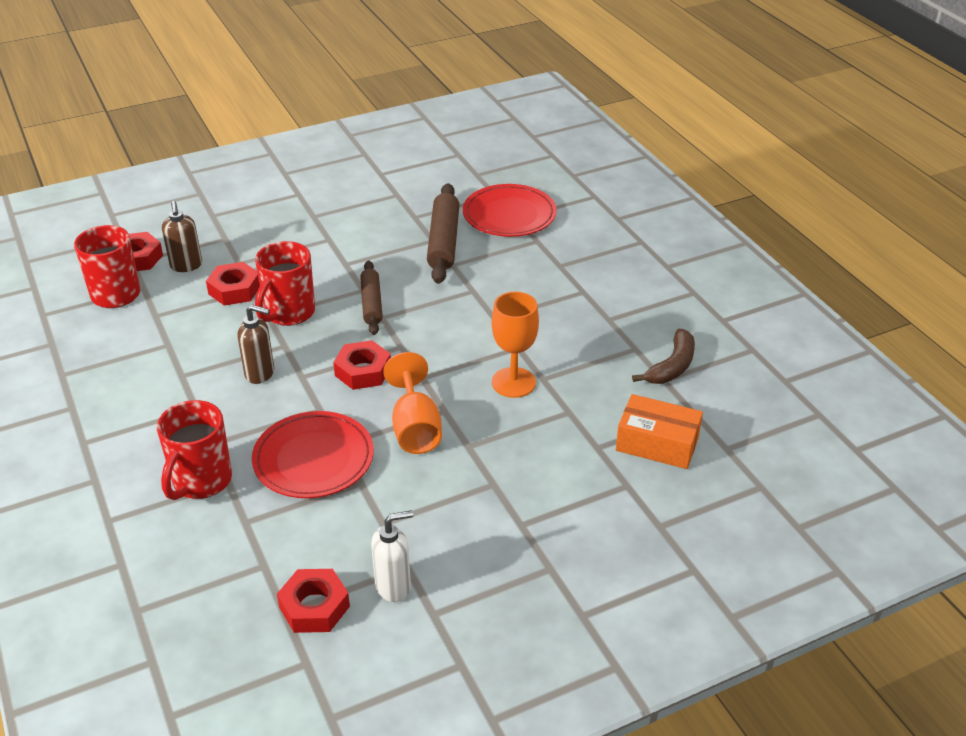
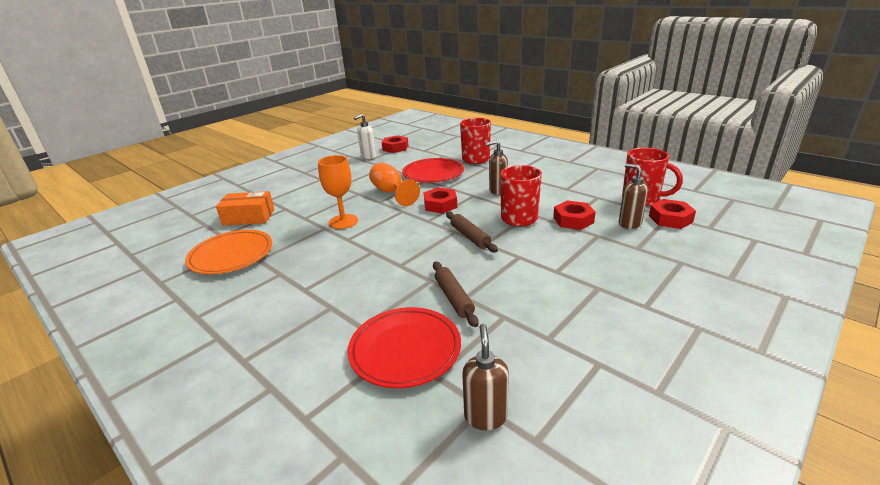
camera: 160 degrees right, 10 degrees down
brown rolling pin [427,183,459,284] -> brown rolling pin [433,261,479,327], size x0.65
brown banana [632,329,695,384] -> orange plate [185,230,272,274]
none -> brown soap dispenser [462,324,509,430]

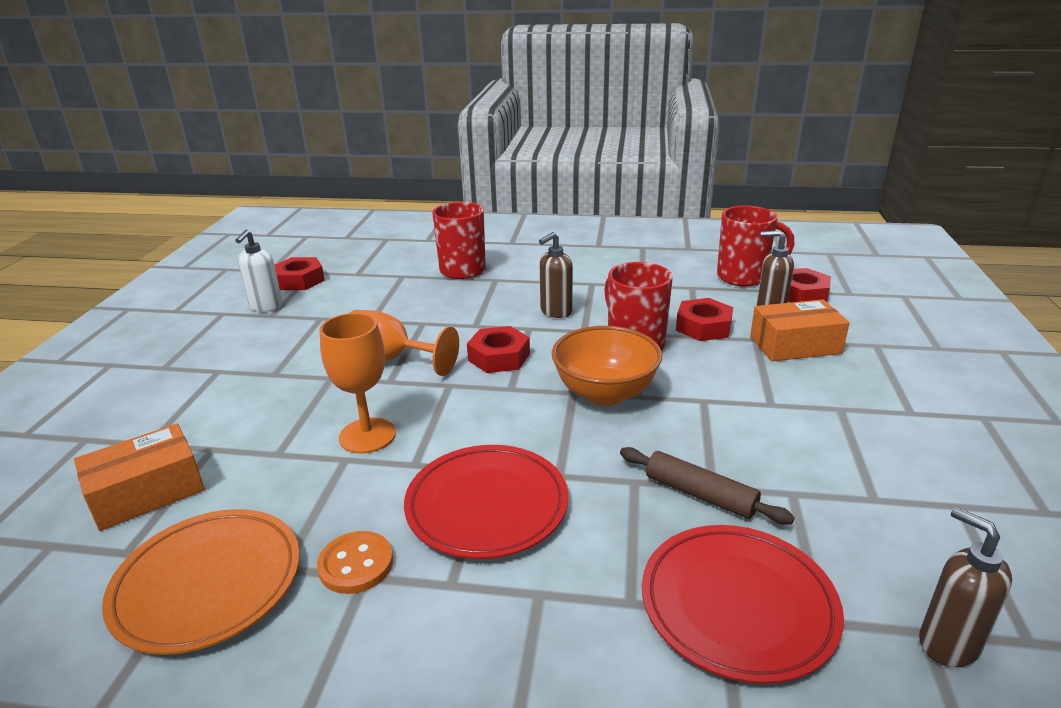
camera: 35 degrees left, 0 degrees up
red plate [402,158,464,183] -> red plate moved to [404,445,568,559]
brown rolling pin [446,212,498,253] -> orange bowl [552,326,662,406]
none -> orange button [317,531,393,594]
none -> orange box [750,299,850,361]

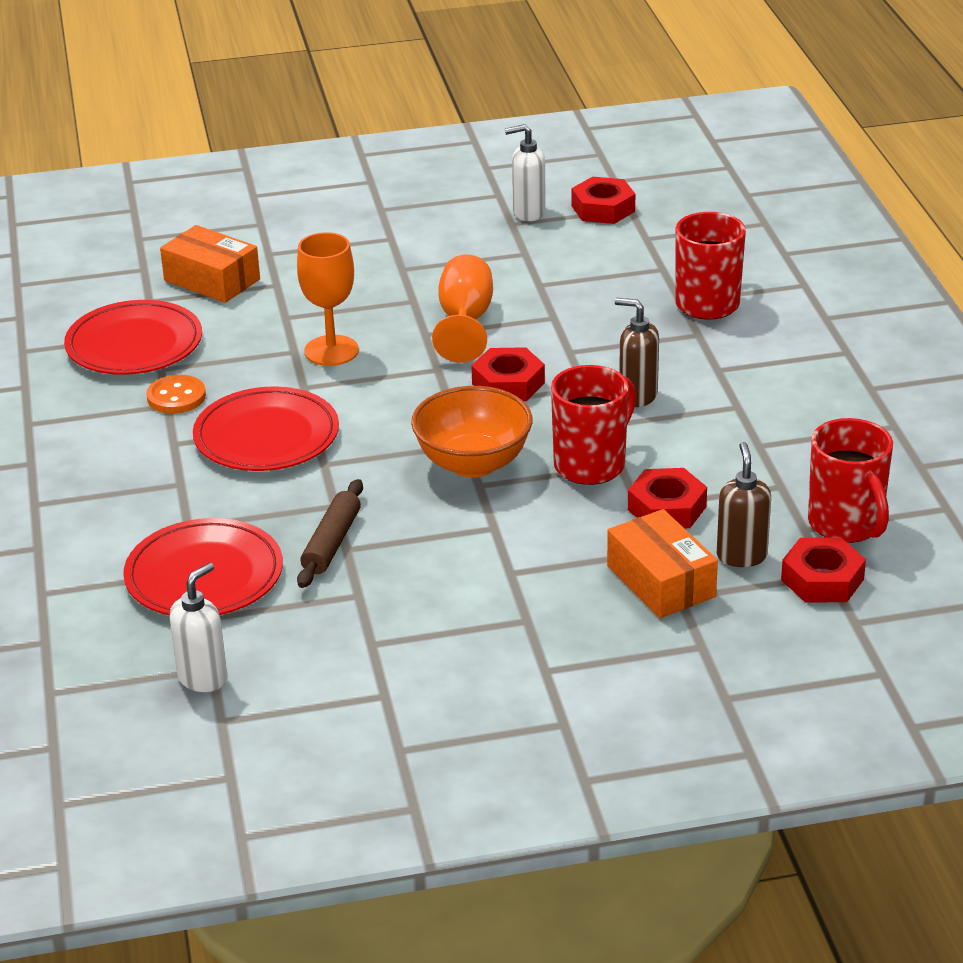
camera: 70 degrees right, 5 degrees up
orange plate [102,509,300,655] -> red plate [64,300,202,375]
brown soap dispenser [919,507,1012,667] -> white soap dispenser [170,563,227,692]

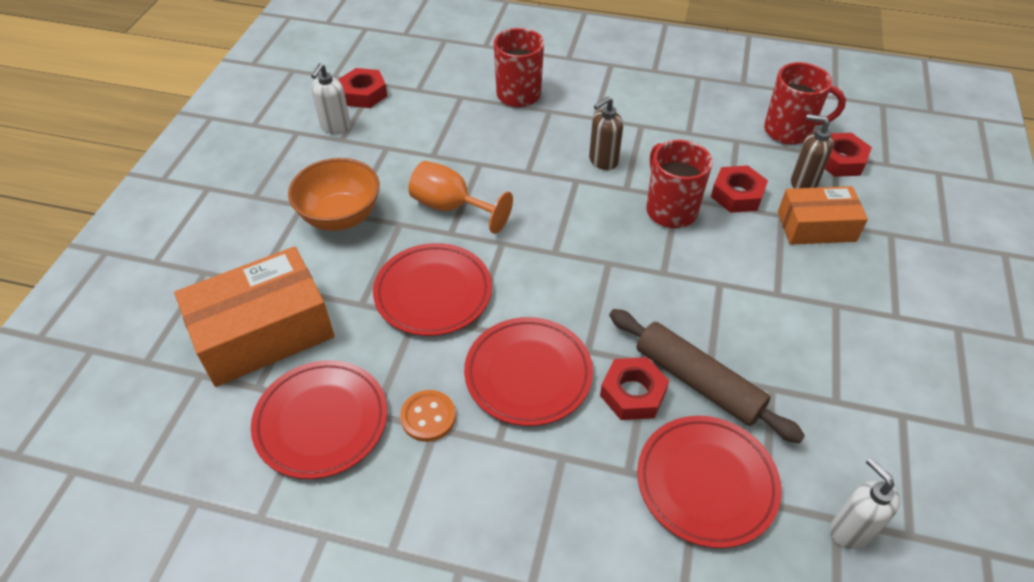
camera: 65 degrees left, 15 degrees up
orange box [160,225,260,303] -> orange box [174,246,334,387], size x1.60
orange goblet [297,232,359,366] -> red plate [373,243,492,336]
brown rolling pin [297,479,363,588] -> brown rolling pin [609,309,805,443], size x1.53
orange bowl [411,386,533,478] -> orange bowl moved to [288,158,380,231]
red nut [471,347,545,401] -> red nut moved to [600,357,669,420]

